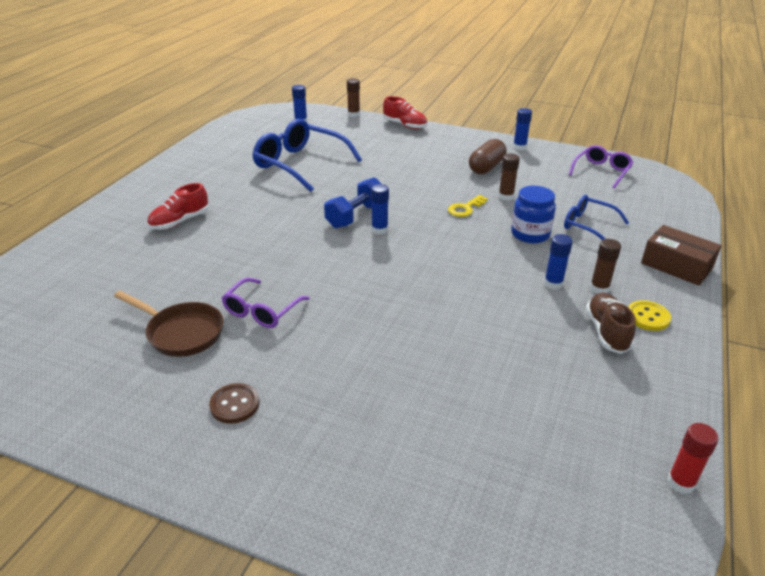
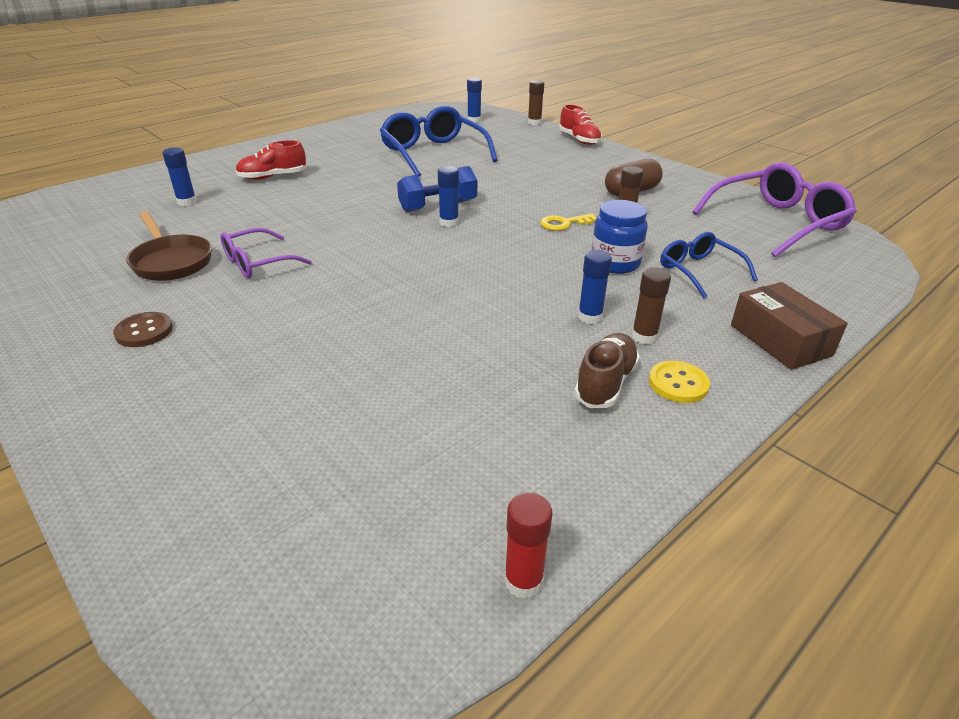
camera: 25 degrees right, 0 degrees up
blue glue stick [513,108,532,150] -> blue glue stick moved to [162,147,197,206]
purple glasses [569,145,633,188] -> purple glasses [692,162,857,258], size x1.74

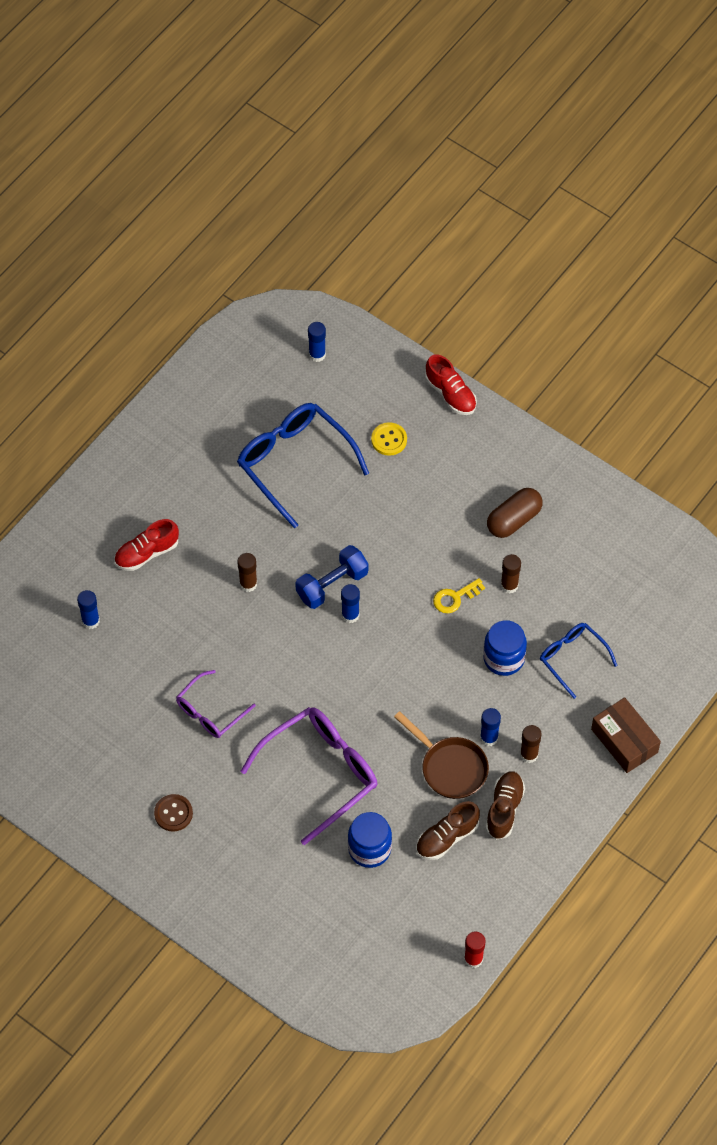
camera: 10 degrees left, 25 degrees up
brown pan [126,211,212,281] -> brown pan moved to [394,711,489,799]
brown glue stick [528,80,544,125] -> brown glue stick moved to [237,553,257,592]
yellow button [649,361,710,403] -> yellow button moved to [371,422,407,456]
purple glasses [692,162,857,258] -> purple glasses moved to [240,707,377,845]
none -> blue jar [348,812,392,868]
none -> brown shoe [416,801,480,860]

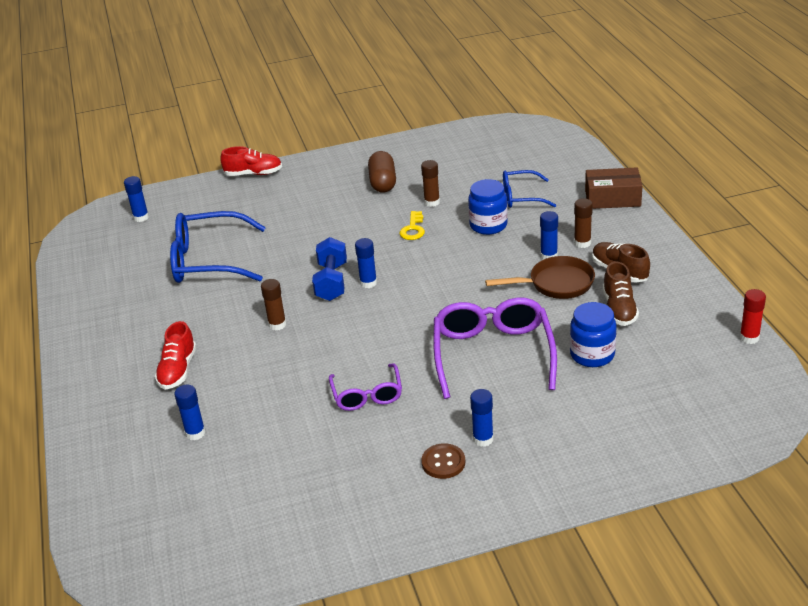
camera: 50 degrees left, 25 degrees down
yellow button [371,422,407,456] -> none
none -> blue glue stick [470,389,494,447]

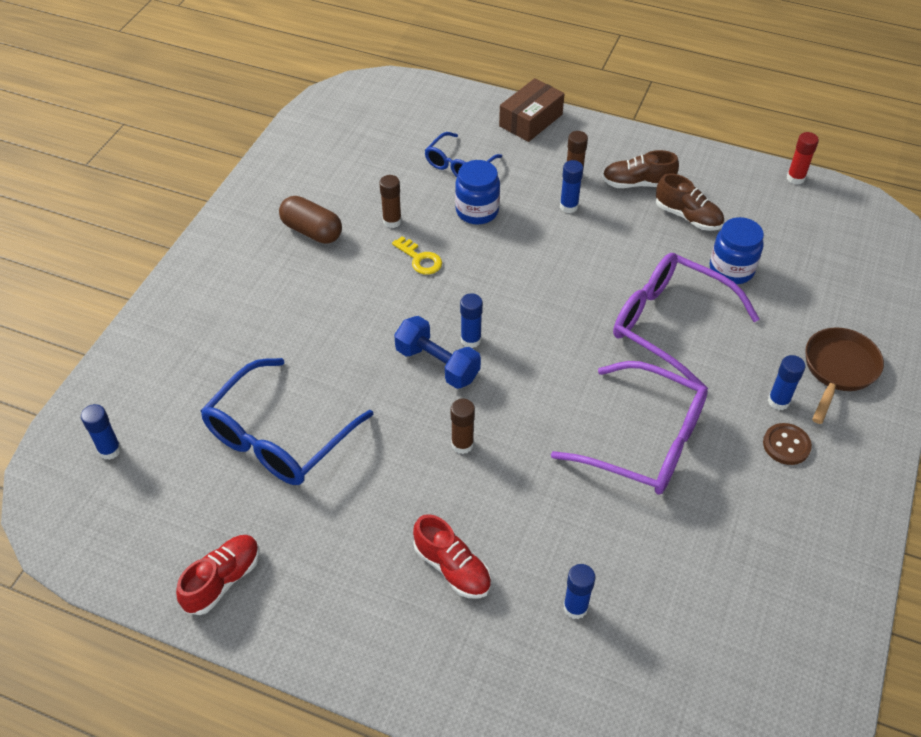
camera: 55 degrees left, 15 degrees up
red shoe [220,146,282,176] -> red shoe moved to [176,535,259,615]
purple glasses [329,363,402,411] -> purple glasses [551,361,708,495], size x1.74
brown pan [485,256,595,299] -> brown pan moved to [805,328,884,424]

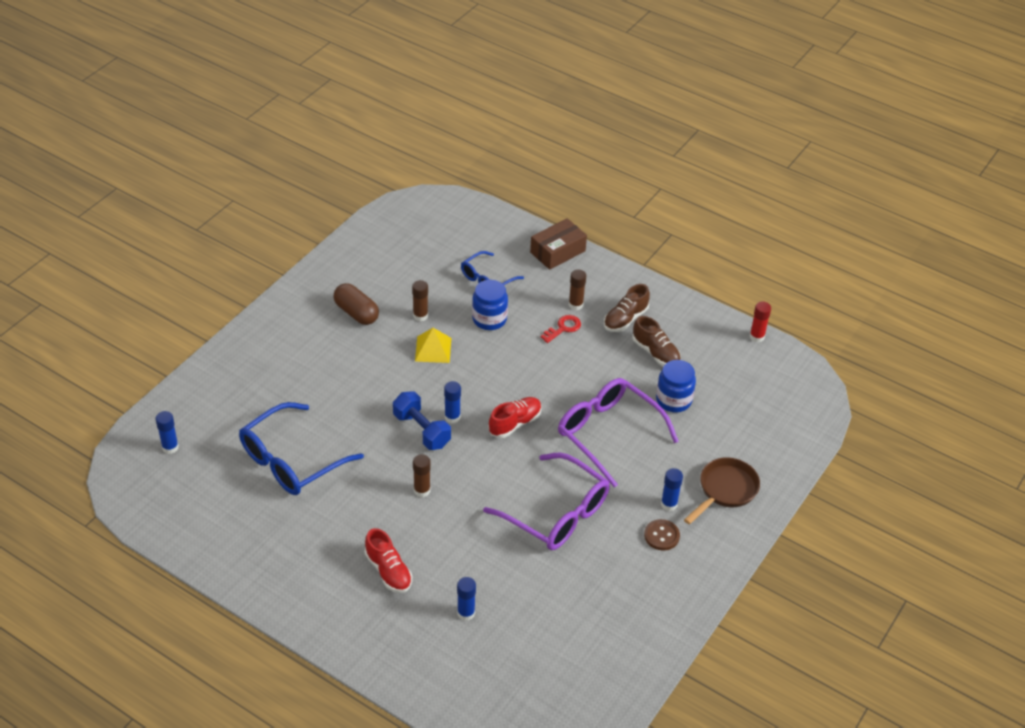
camera: 10 degrees right, 5 degrees down
red shoe [176,535,259,615] -> red shoe moved to [489,397,542,438]
yellow key [392,236,442,275] -> yellow pyramid [415,328,451,363]
blue glue stick [560,160,583,213] -> red key [541,315,581,343]
brown shoe [602,150,679,188] -> brown shoe turned 60 degrees counterclockwise [604,284,650,332]

